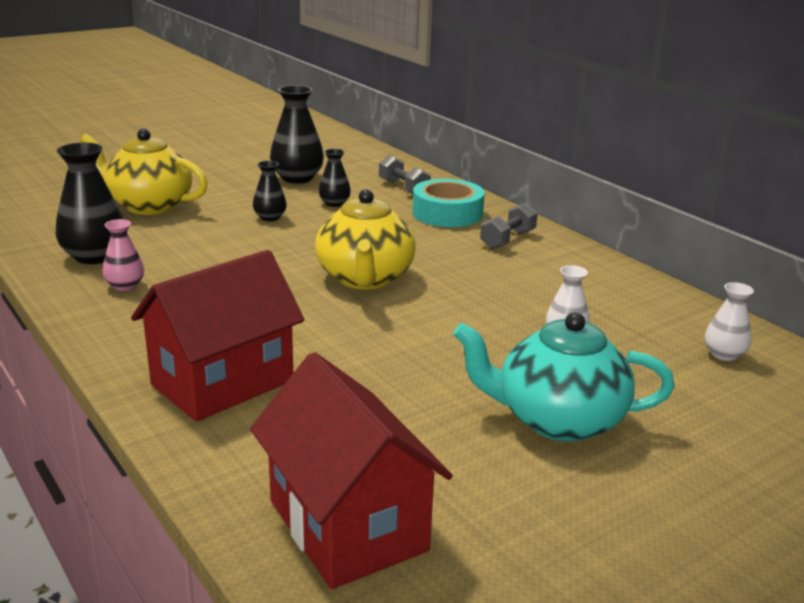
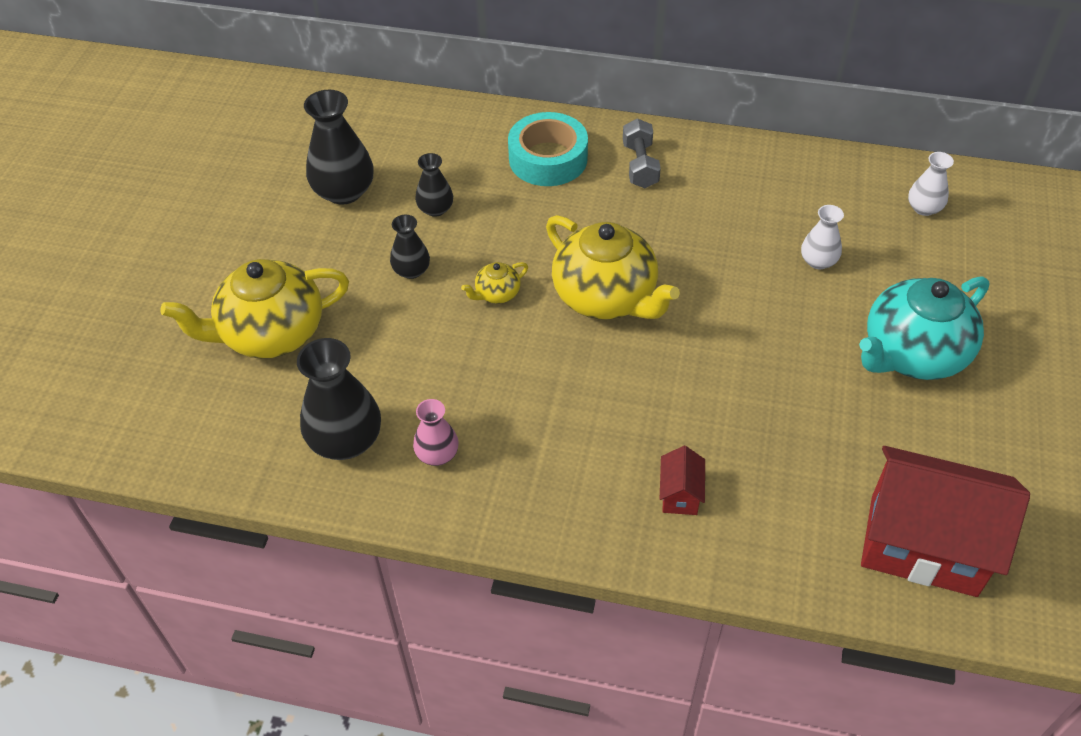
camera: 40 degrees left, 25 degrees up
red house [131,250,305,422] -> red house [660,446,705,515], size x0.41
grey dumbbell [379,155,431,193] -> none
none -> yellow teapot [461,262,528,304]

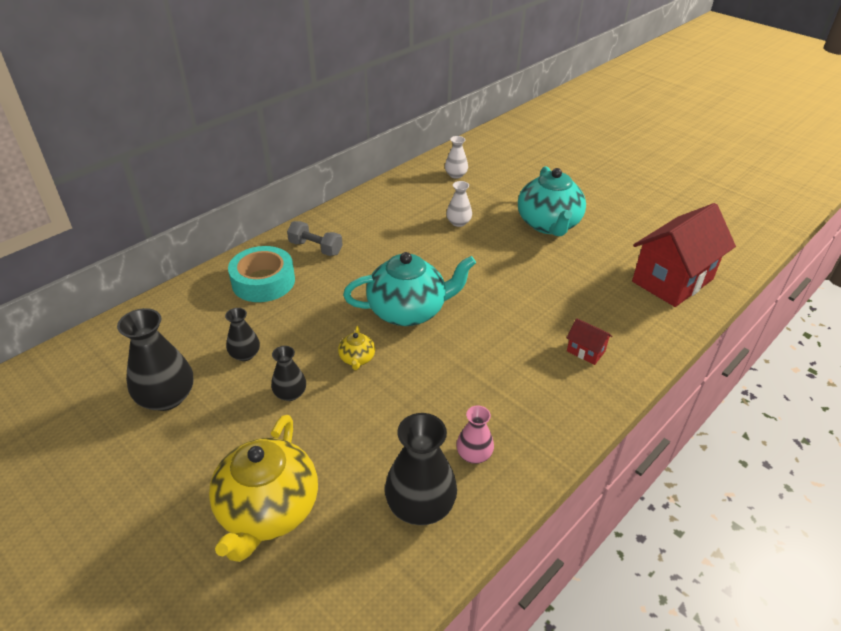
camera: 60 degrees left, 10 degrees down
yellow teapot [546,215,680,320] -> turquoise teapot [343,252,476,326]

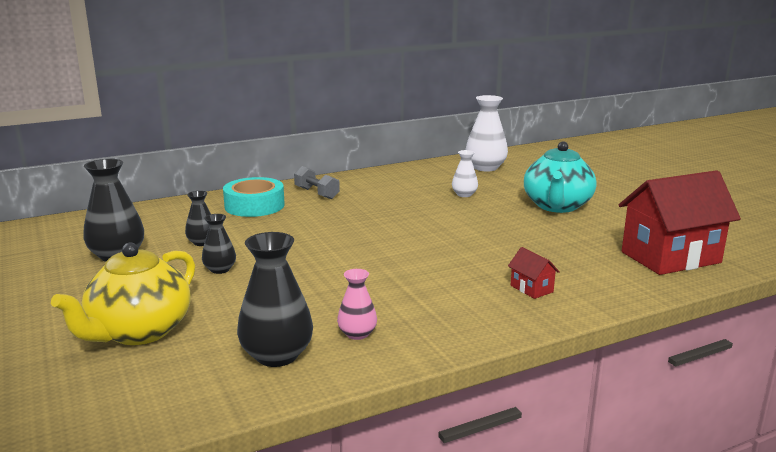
camera: 20 degrees right, 20 degrees down
yellow teapot [338,326,375,370] -> none
turquoise teapot [343,252,476,326] -> none
white vase [445,136,468,179] -> white vase [465,95,508,171], size x1.78

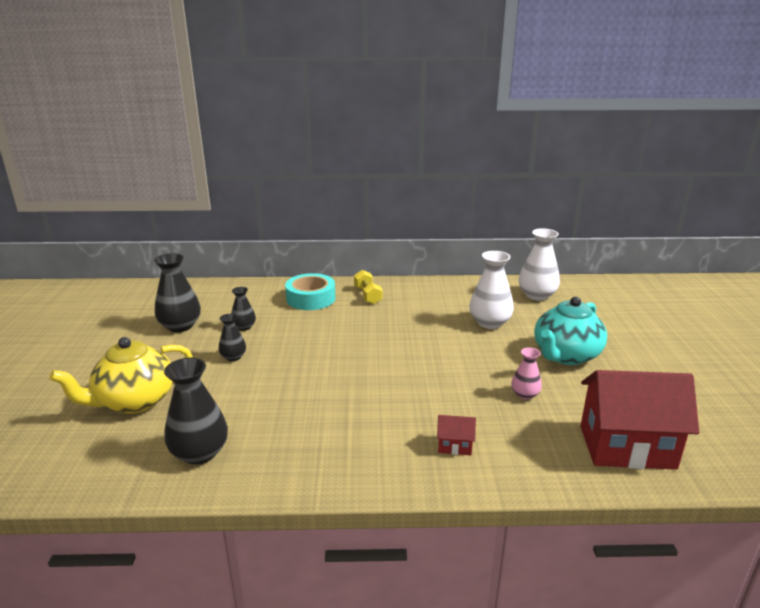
camera: 25 degrees right, 5 degrees up
grey dumbbell [294,166,340,199] -> yellow dumbbell [354,270,382,304]
pink vase [337,269,377,340] -> pink vase moved to [511,347,542,400]
white vase [452,150,478,197] -> white vase [469,251,514,329], size x1.78
red house [508,247,560,299] -> red house turned 75 degrees counterclockwise [437,415,476,455]

